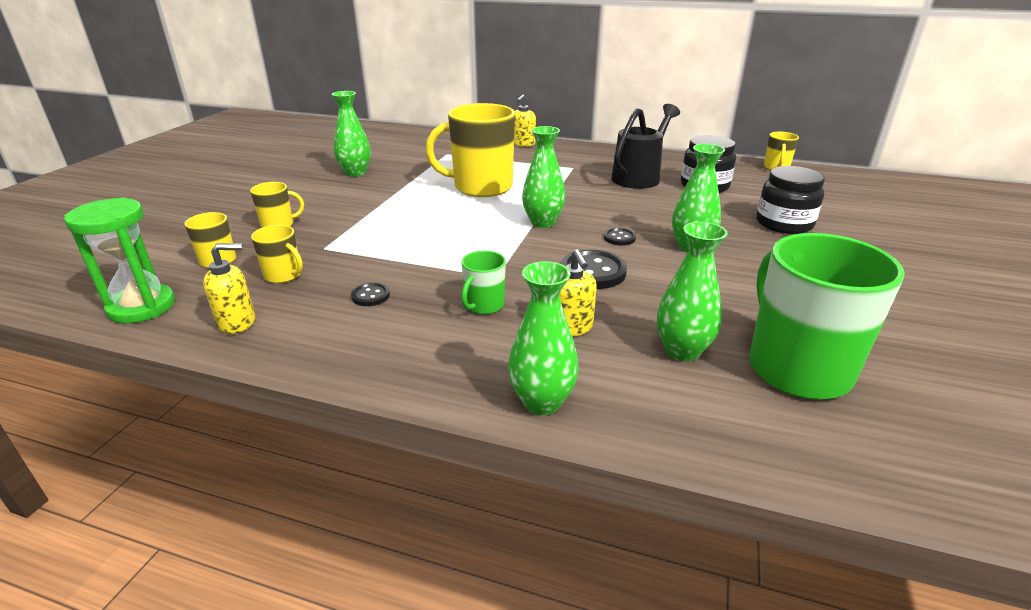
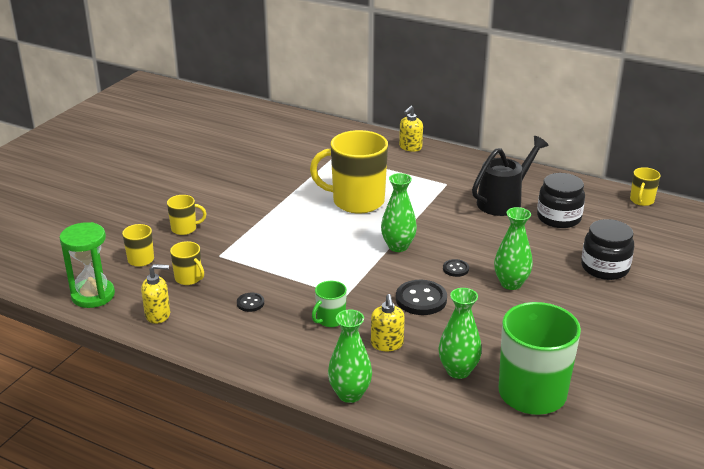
camera: 10 degrees right, 0 degrees up
green vase [332,91,371,177] -> none

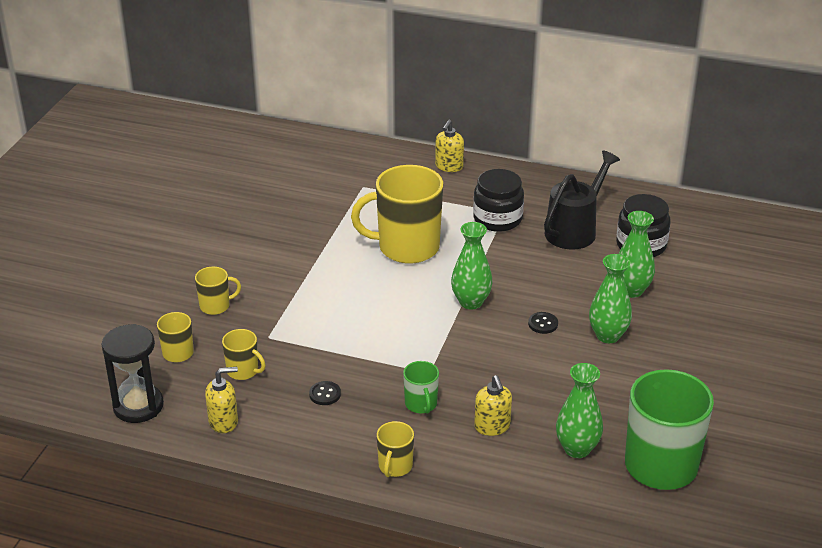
camera: 10 degrees left, 5 degrees up
green hourglass [60,222,115,308] -> black hourglass [101,324,164,423]
green mug [312,281,347,327] -> green mug turned 45 degrees counterclockwise [403,361,439,414]
green vase [328,310,372,403] -> green vase moved to [619,211,655,298]
black button [396,280,447,315] -> none
black jar [581,219,634,280] -> black jar moved to [473,169,524,232]
yellow mug [630,167,661,206] -> yellow mug moved to [377,421,414,477]

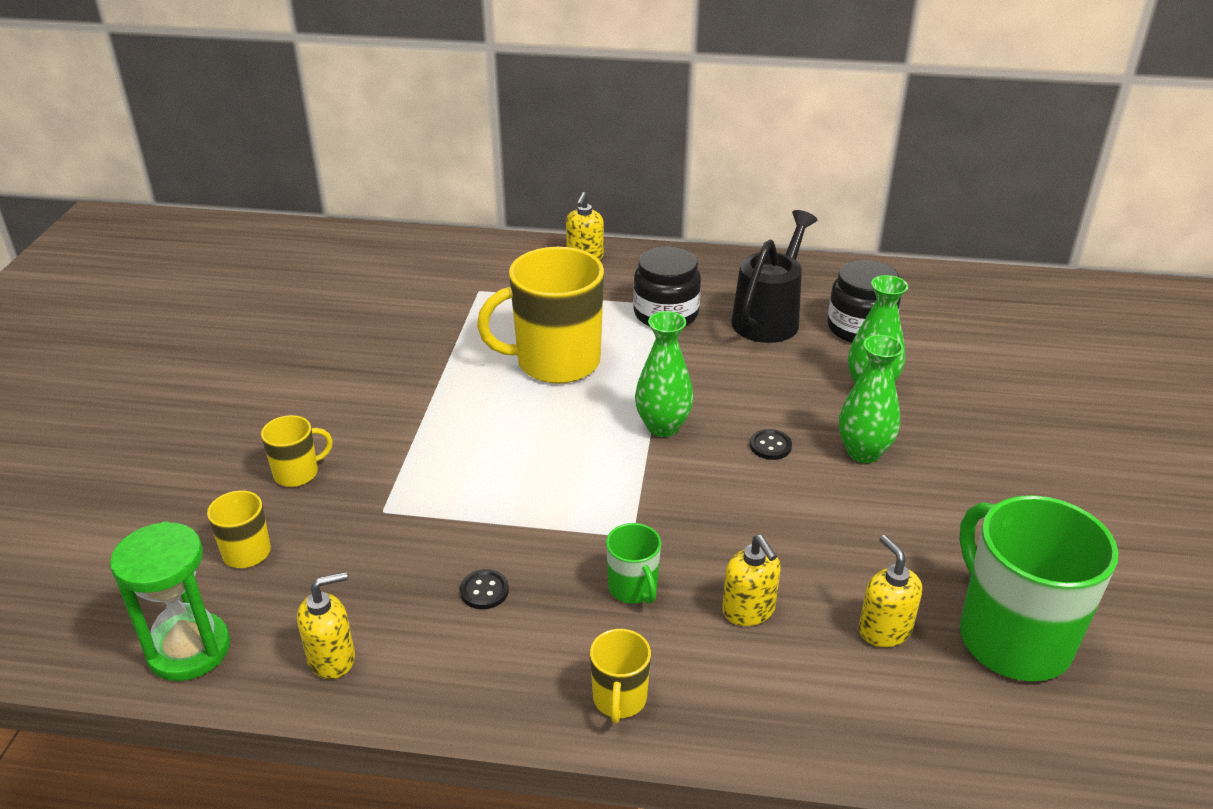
camera: 10 degrees left, 0 degrees up
black hourglass [101,324,164,423] -> green hourglass [110,521,230,681]
yellow mug [222,329,266,380] -> none
green vase [556,363,603,458] -> yellow soap dispenser [859,535,922,647]

